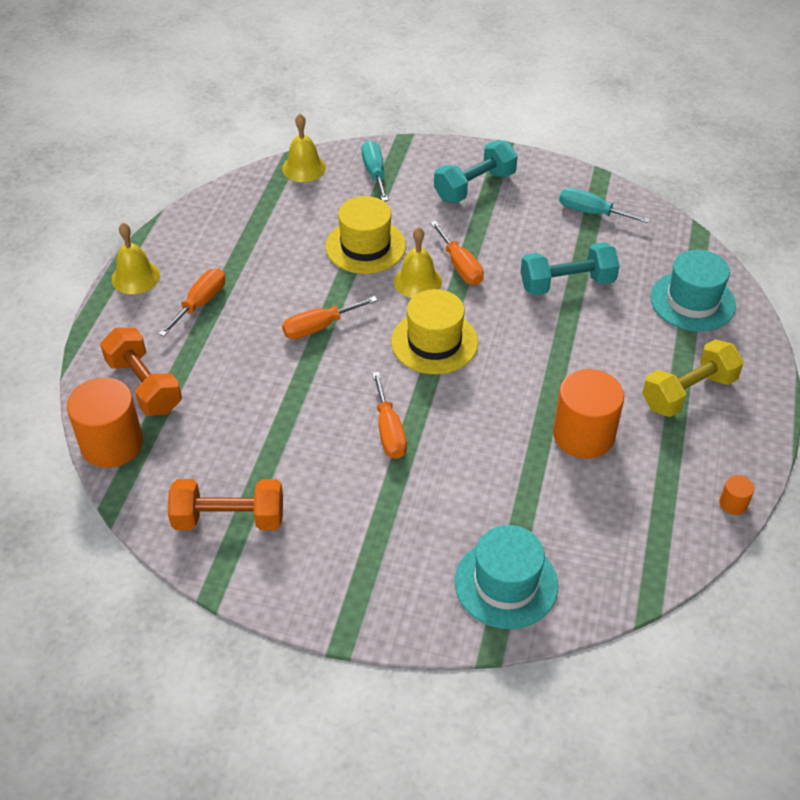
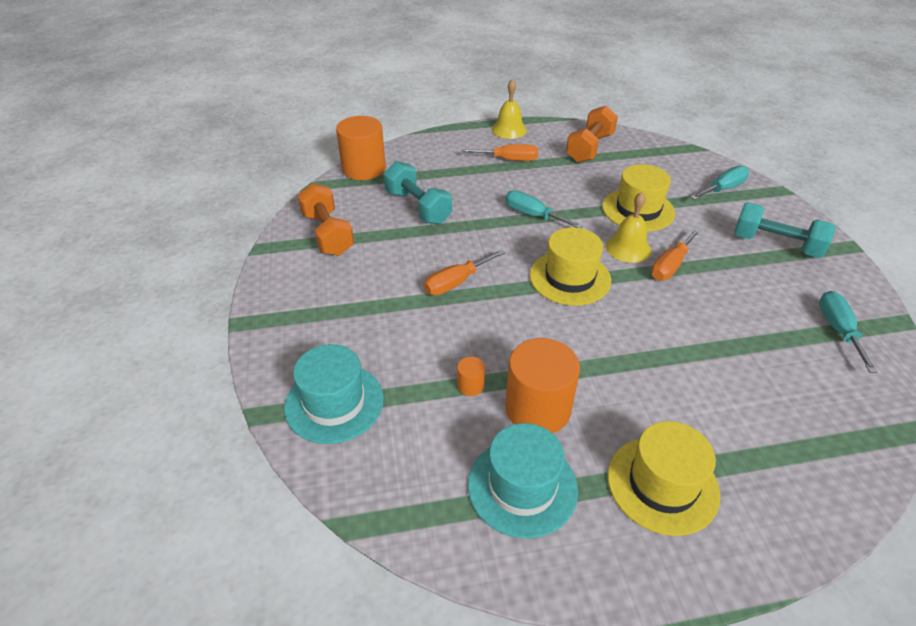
camera: 65 degrees right, 5 degrees down
orange dumbbell [100,328,182,416] -> orange dumbbell moved to [566,106,618,163]
yellow bell [282,114,326,182] -> none
orange screwdriver [282,296,378,339] -> turquoise screwdriver [505,190,583,228]
turquoise dumbbell [521,242,620,295] -> turquoise dumbbell moved to [384,161,452,224]
yellow dumbbell [642,339,744,417] -> yellow hat [608,421,720,536]
turquoise hat [650,250,736,332] -> turquoise hat moved to [468,423,578,538]
orange cylinder [719,475,754,515] -> orange cylinder moved to [457,357,485,396]

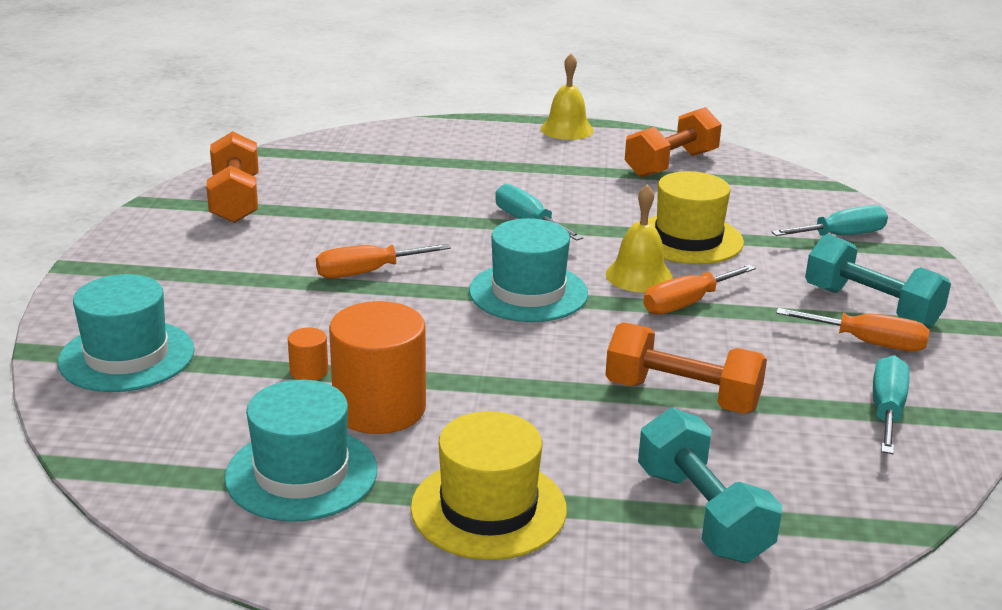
camera: 15 degrees right, 15 degrees down
orange cylinder [336,116,386,180] -> none
turquoise dumbbell [384,161,452,224] -> turquoise dumbbell moved to [638,408,782,563]
orange screwdriver [461,144,538,161] -> orange screwdriver moved to [776,308,930,351]
yellow hat [530,227,611,306] -> turquoise hat [469,218,588,322]
none -> orange dumbbell [605,322,767,414]

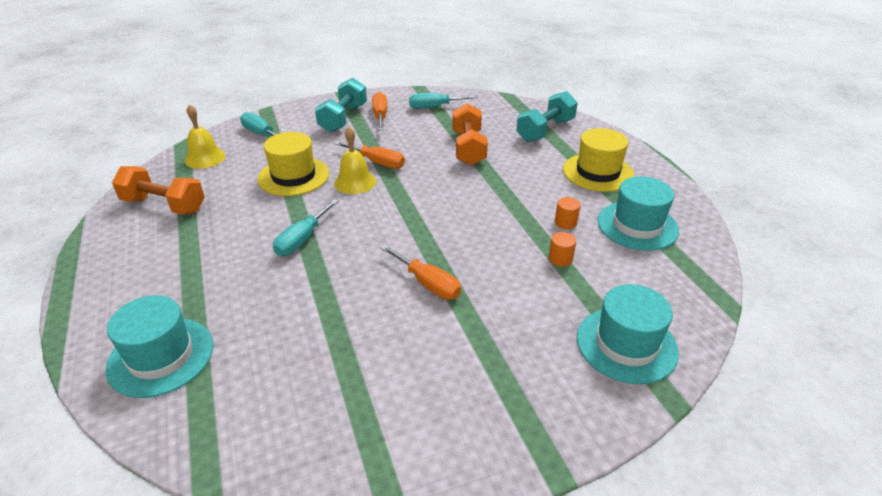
camera: 115 degrees left, 10 degrees up
orange dumbbell [206,131,258,223] -> none
orange cylinder [329,301,426,434] -> orange cylinder [555,197,581,229], size x0.43
turquoise hat [469,218,588,322] -> turquoise hat moved to [106,295,213,398]
yellow bell [541,54,594,140] -> yellow bell moved to [185,104,226,169]

